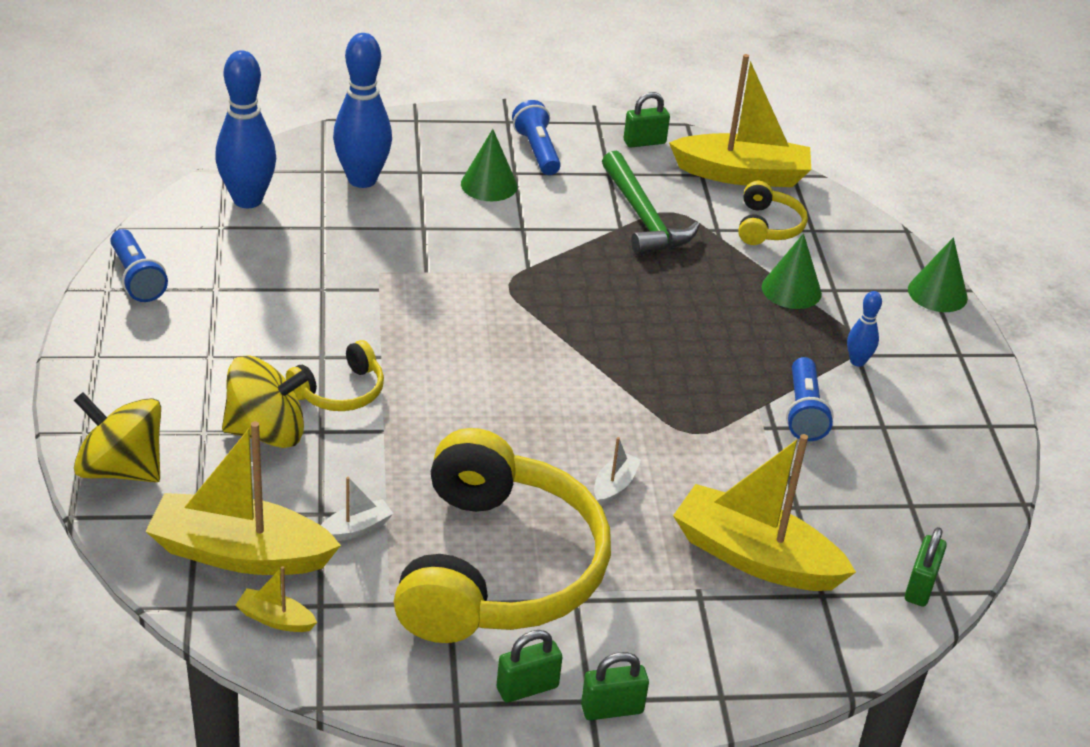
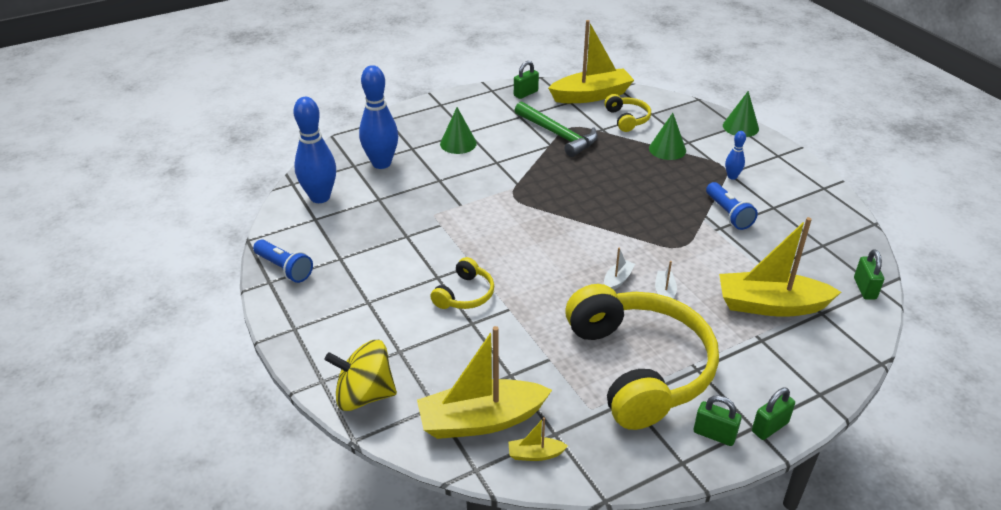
camera: 20 degrees left, 0 degrees up
yellow spinning top [222,355,312,448] -> none
white boat [321,477,394,541] -> white boat moved to [604,248,635,290]
green padlock [497,630,562,703] -> green padlock turned 75 degrees clockwise [694,395,742,446]
blue flashlight [512,100,561,175] -> none

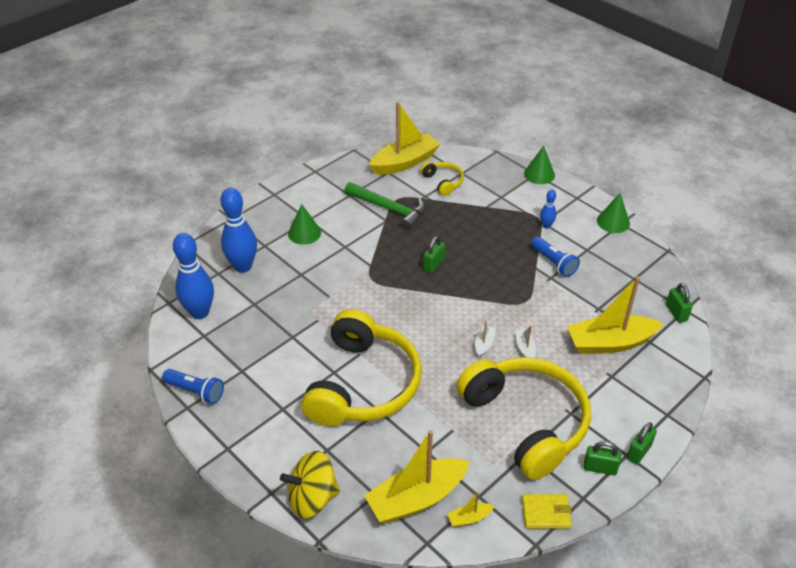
camera: 15 degrees left, 5 degrees up
yellow headphones [430,257,494,309] -> yellow headphones [301,309,422,426], size x2.29
green padlock [514,61,539,99] -> green padlock moved to [423,236,445,273]
green cone [649,113,686,160] -> green cone moved to [597,193,630,233]
none -> yellow wallet [522,494,572,529]

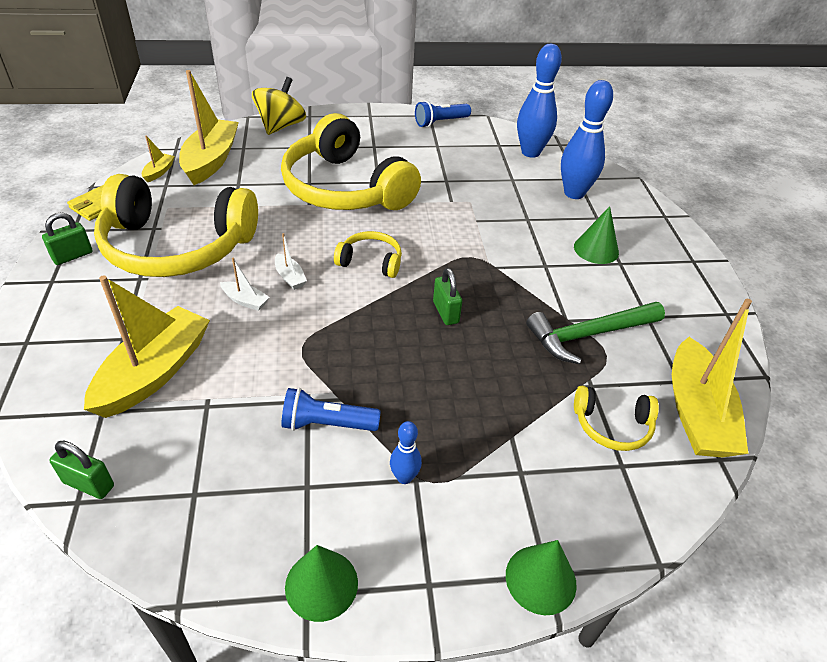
camera: 125 degrees right, 0 degrees up
green padlock [627,422,657,464] -> none
none -> yellow headphones [334,231,402,278]

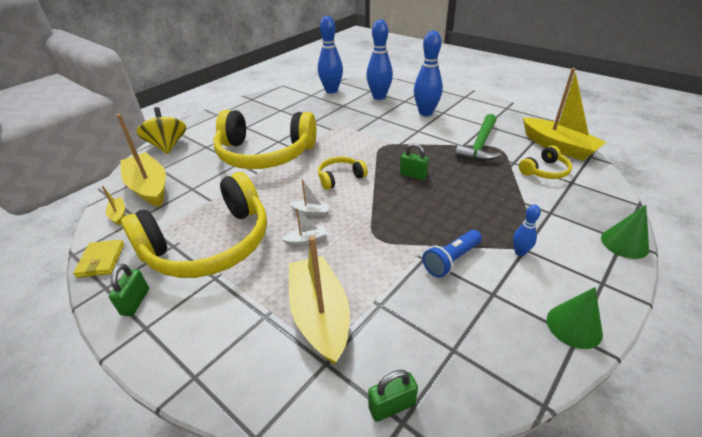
camera: 40 degrees left, 5 degrees down
blue flashlight [415,101,471,127] -> none
green cone [574,206,619,264] -> blue bowling pin [414,31,443,116]

